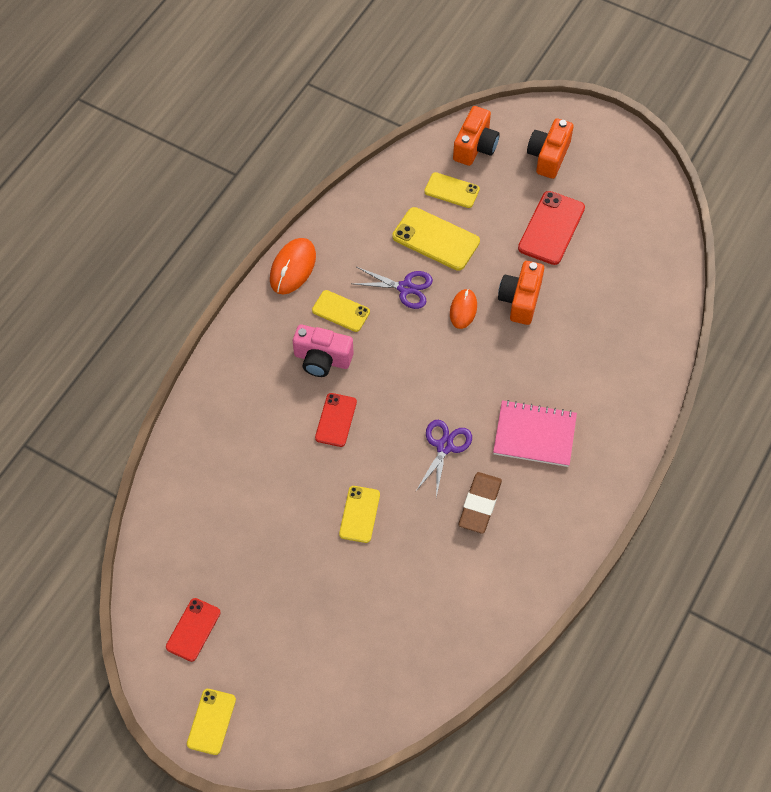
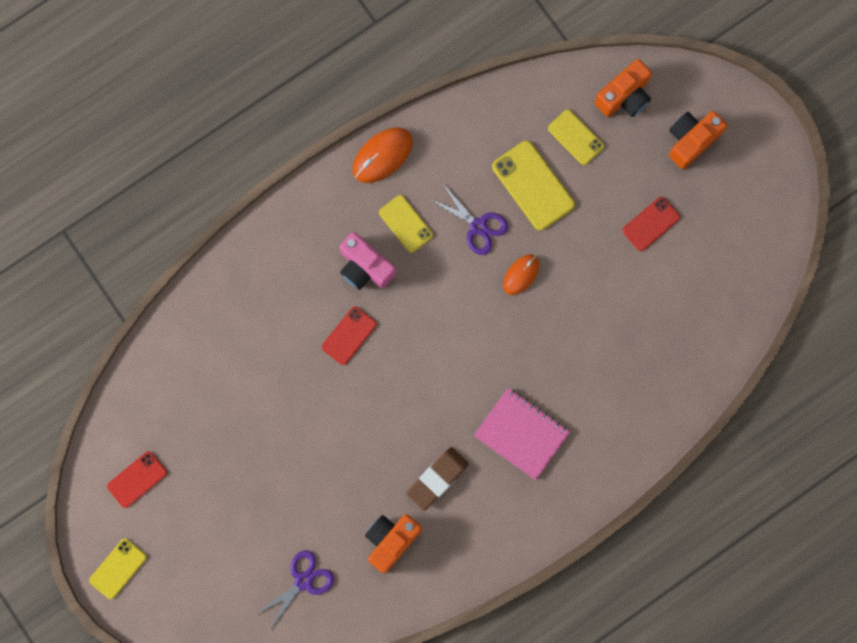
camera: 25 degrees right, 20 degrees up
yellow phone [339,486,380,543] -> none
purple scissors [416,420,472,498] -> purple scissors moved to [255,550,334,628]
orange camera [498,261,544,325] -> orange camera moved to [365,514,422,573]
red phone [518,191,585,265] -> red phone [622,197,680,251], size x0.64

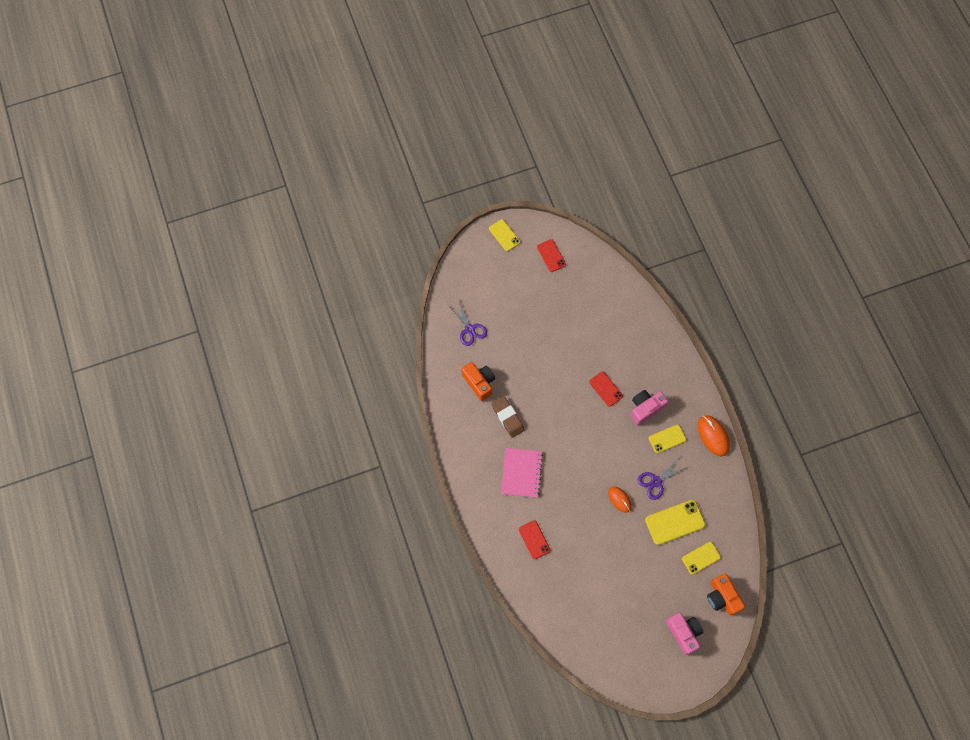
camera: 105 degrees right, 10 degrees down
pink notebook [474,388,570,480] -> pink notebook turned 45 degrees counterclockwise [501,448,543,498]
red phone [622,197,680,251] -> red phone moved to [519,520,550,559]
orange camera [669,111,727,169] -> pink camera [666,613,703,655]

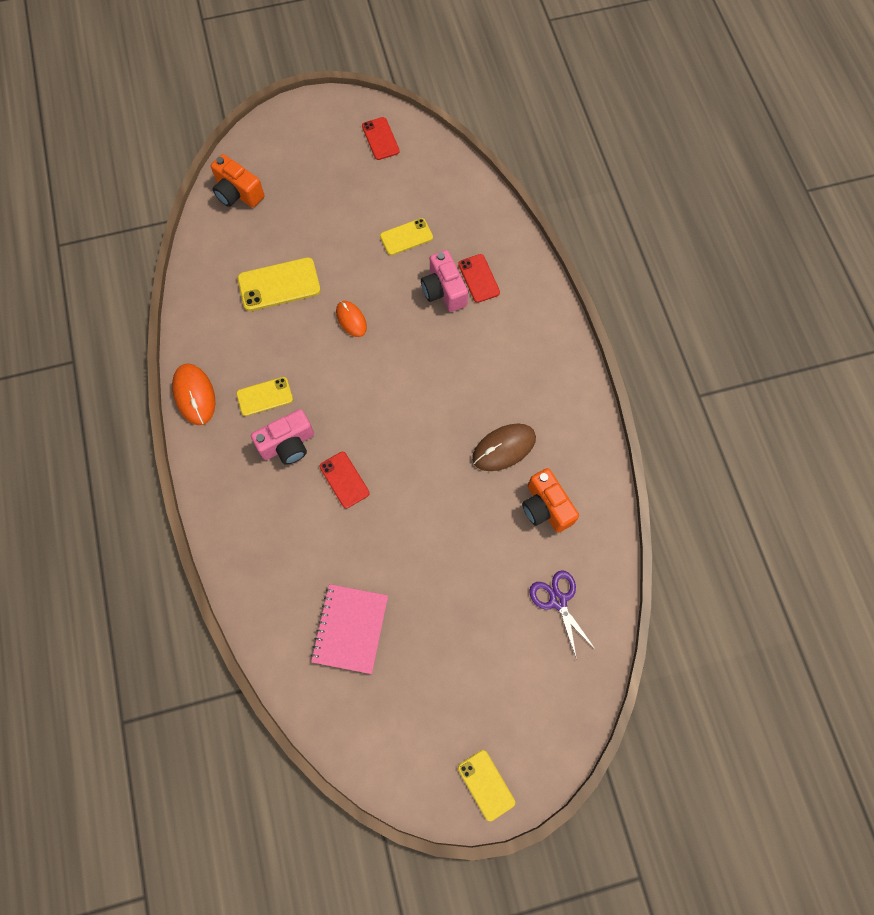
camera: 175 degrees left, 0 degrees up
brown eraser [491,396,525,438] -> brown mouse [472,424,536,471]
pink notebook [501,448,543,498] -> pink notebook moved to [311,584,388,674]
red phone [537,239,566,272] -> red phone moved to [362,117,400,160]
purple scissors [637,457,688,500] -> none
pink camera [666,613,703,655] -> pink camera moved to [421,250,468,312]
yellow phone [682,542,721,574] -> yellow phone moved to [380,218,433,255]
orange camera [707,574,745,615] -> orange camera turned 150 degrees clockwise [211,154,265,208]

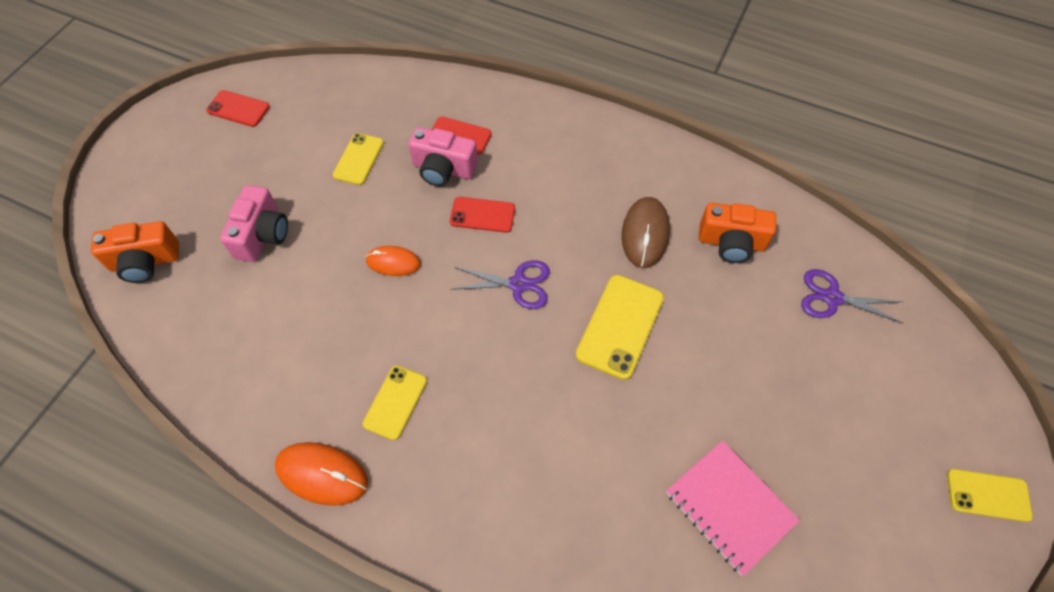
camera: 50 degrees left, 10 degrees down
yellow phone [238,257,321,311] -> yellow phone moved to [576,275,664,380]
pink camera [251,409,314,465] -> pink camera moved to [220,185,288,262]
red phone [319,452,370,508] -> red phone moved to [450,197,515,233]
none -> purple scissors [451,260,550,309]

